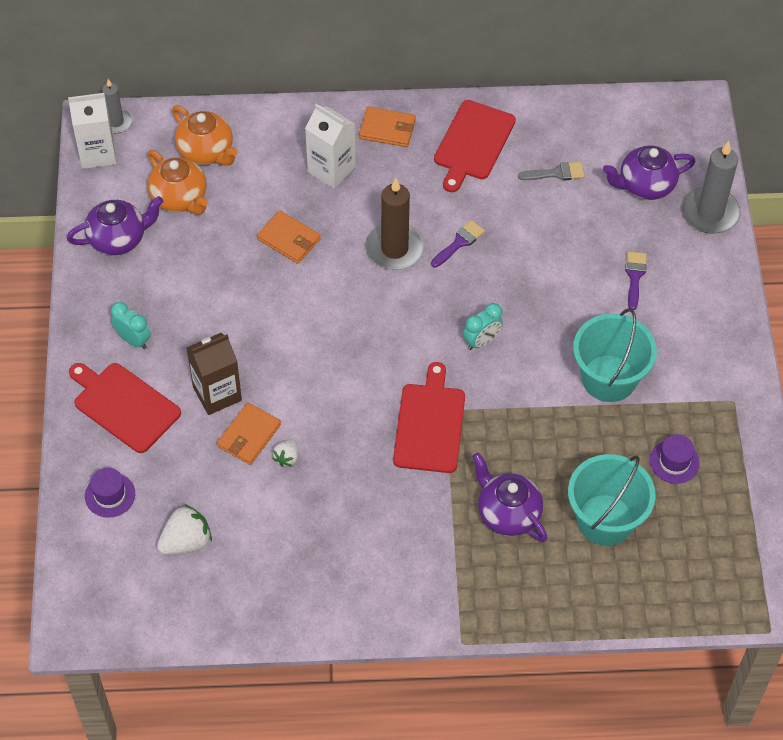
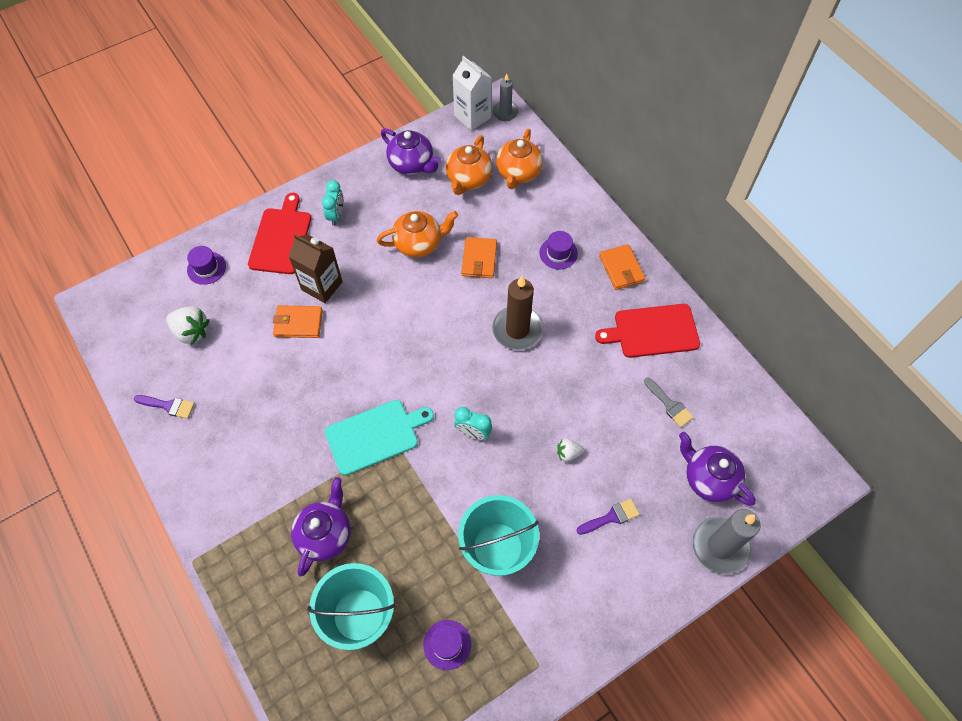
camera: 60 degrees right, 5 degrees up
white strawberry [272,439,298,467] -> white strawberry moved to [557,439,584,462]
white carton [305,104,356,189] -> purple hat [539,231,578,269]
red cutting board [393,362,465,473] -> turquoise cutting board [325,400,434,476]
purple brush [431,220,485,268] -> purple brush moved to [134,395,195,419]
none -> orange teapot [377,211,458,258]

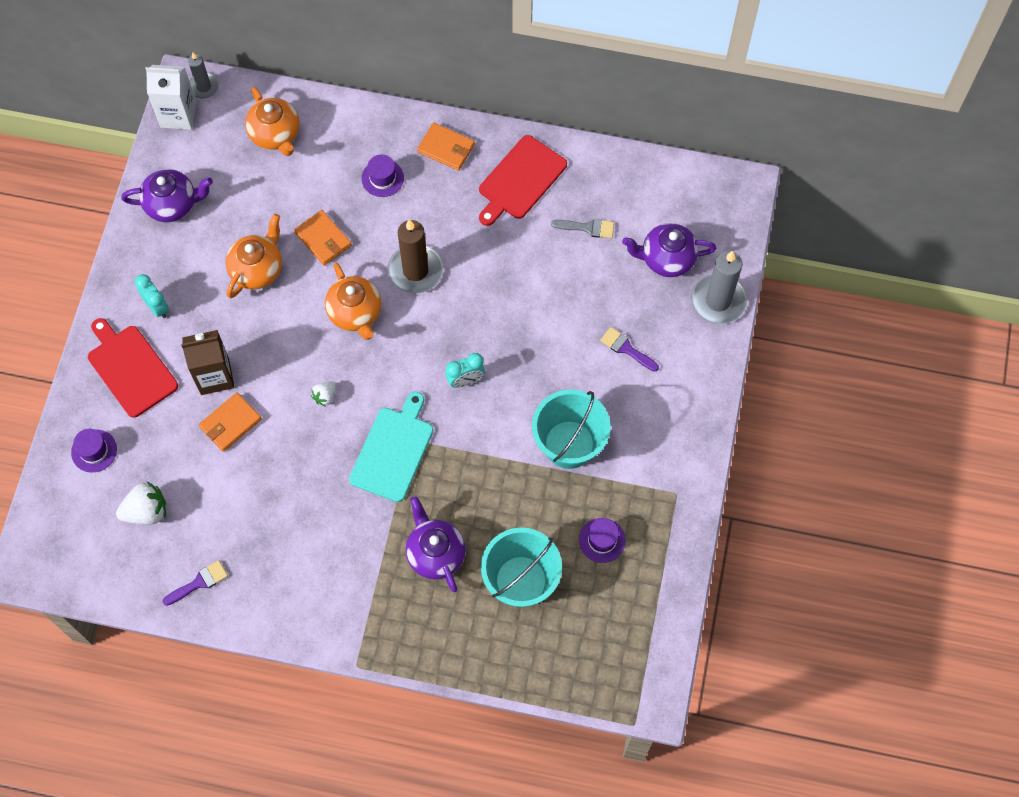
camera: 45 degrees left, 5 degrees up
orange teapot [446,135,493,195] -> orange teapot moved to [325,263,382,340]
white strawberry [557,439,584,462] -> white strawberry moved to [311,381,336,407]
purple brush [577,498,640,535] -> purple brush turned 75 degrees counterclockwise [600,327,659,372]

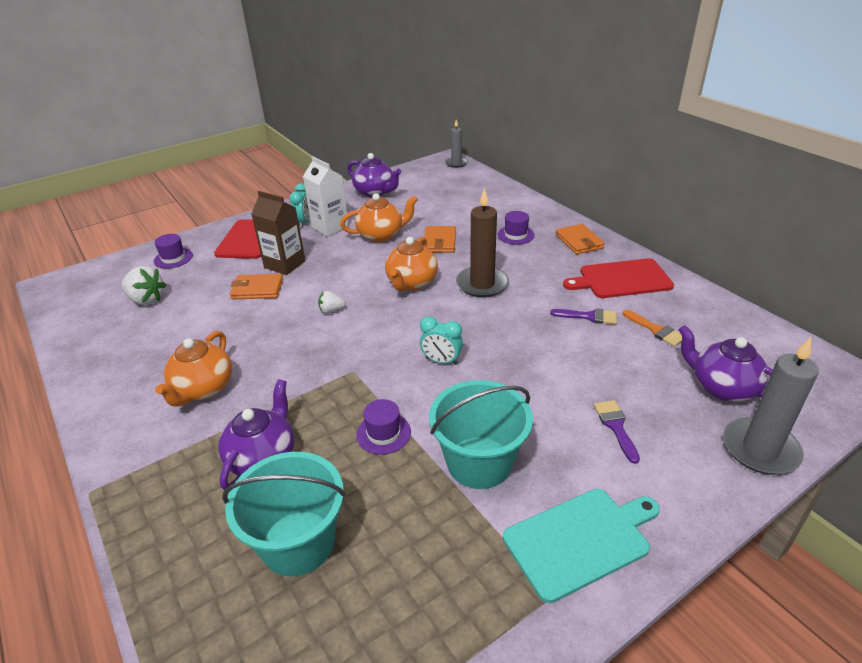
camera: 45 degrees right, 30 degrees down
white carton [145,65,197,130] -> white carton moved to [303,156,349,236]
purple brush [162,560,228,606] -> purple brush moved to [550,308,617,324]
orange teapot [245,87,300,156] -> orange teapot moved to [155,331,232,407]
turquoise cutting board [349,392,433,502] -> turquoise cutting board moved to [503,489,660,603]
grey brush [551,219,614,238] -> orange brush [623,310,682,347]
purple hat [579,518,626,563] -> purple hat moved to [356,399,411,455]

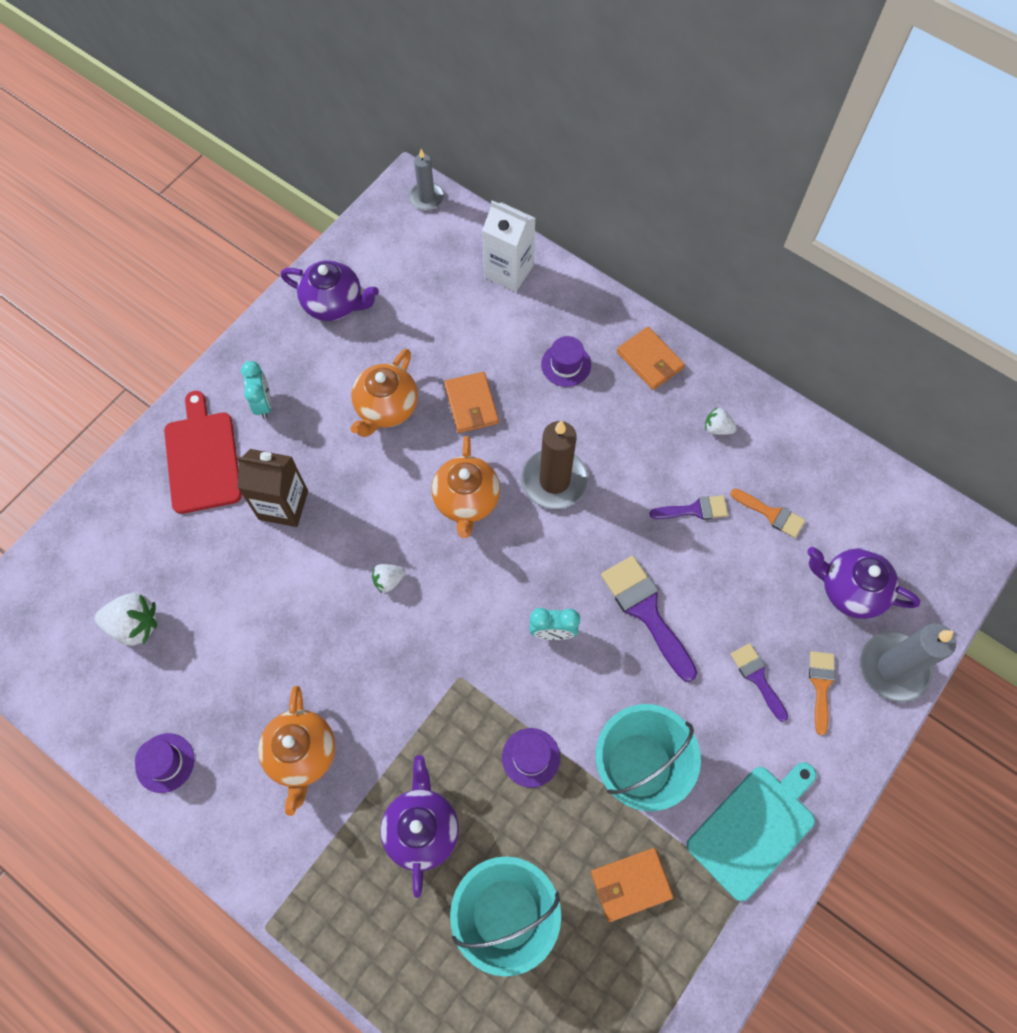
camera: 20 degrees left, 30 degrees up
purple hat [154,234,193,269] -> purple hat moved to [135,733,194,793]
orange wallet [230,274,283,299] -> orange wallet moved to [591,848,673,922]
white carton [303,156,349,236] -> white carton moved to [482,200,536,292]
orange teapot [340,193,418,242] -> orange teapot turned 150 degrees clockwise [350,349,418,437]
red cutting board [563,258,674,298] -> white strawberry [705,407,737,435]
none -> purple brush [601,556,697,682]
none -> orange brush [809,651,835,735]

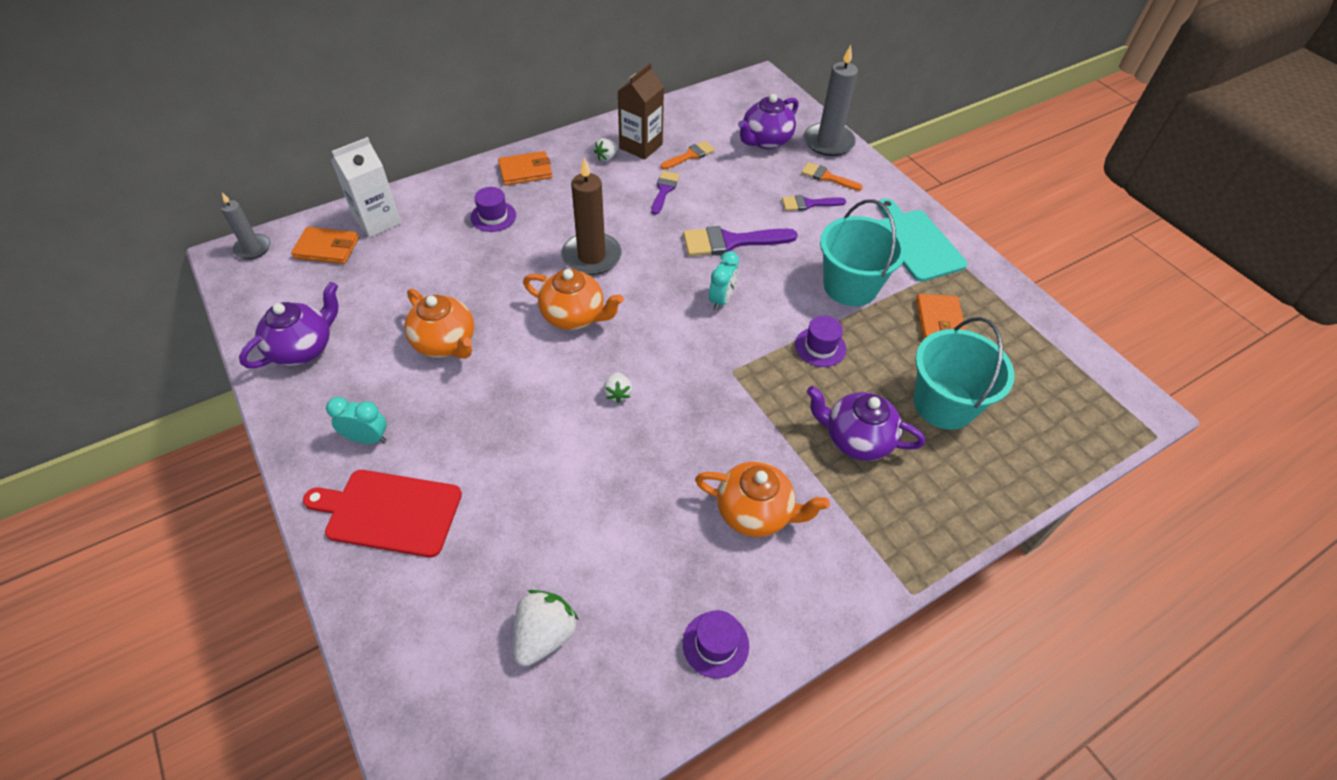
camera: 70 degrees left, 15 degrees down
brown carton [237,449,308,527] -> brown carton moved to [618,63,664,160]
orange wallet [444,372,499,433] -> orange wallet moved to [291,227,359,264]

